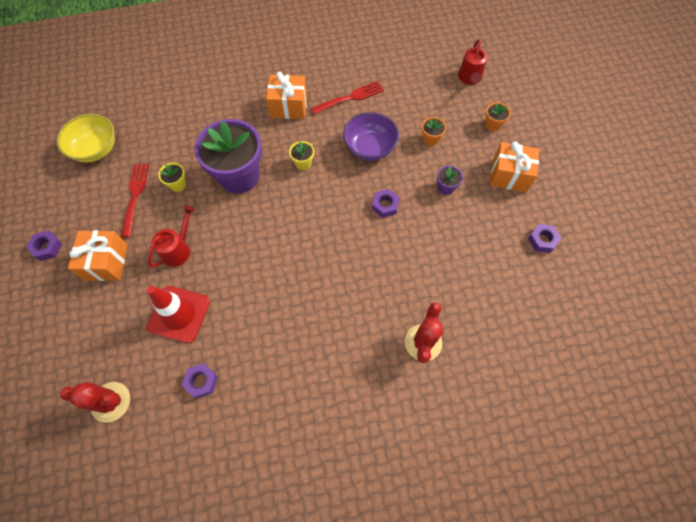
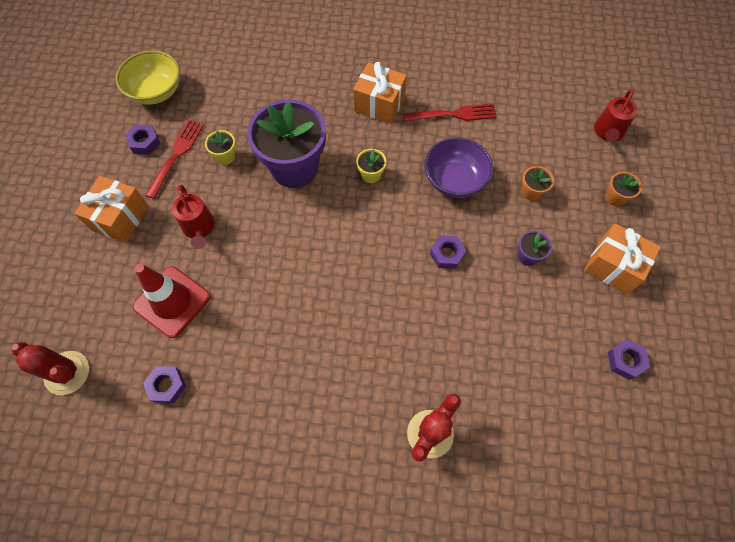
camera: 20 degrees right, 0 degrees up
purple nut [26,231,62,261] -> purple nut moved to [125,124,160,155]
red watering can [148,205,195,267] -> red watering can turned 105 degrees clockwise [172,185,215,249]

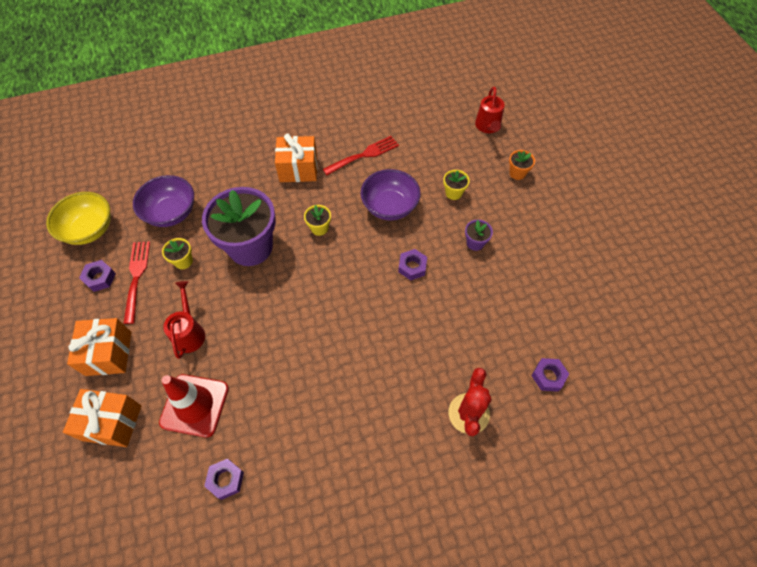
camera: 25 degrees left, 5 degrees down
red cactus [12,342,89,395] -> none
red watering can [172,185,215,249] -> red watering can turned 135 degrees counterclockwise [163,281,205,359]
orange flower pot [522,166,554,201] -> yellow flower pot [443,170,470,200]
orange gift [584,224,661,294] -> orange gift moved to [63,389,141,447]
purple nut [608,339,650,380] -> purple nut moved to [532,358,569,392]
none -> purple bowl [133,175,194,227]

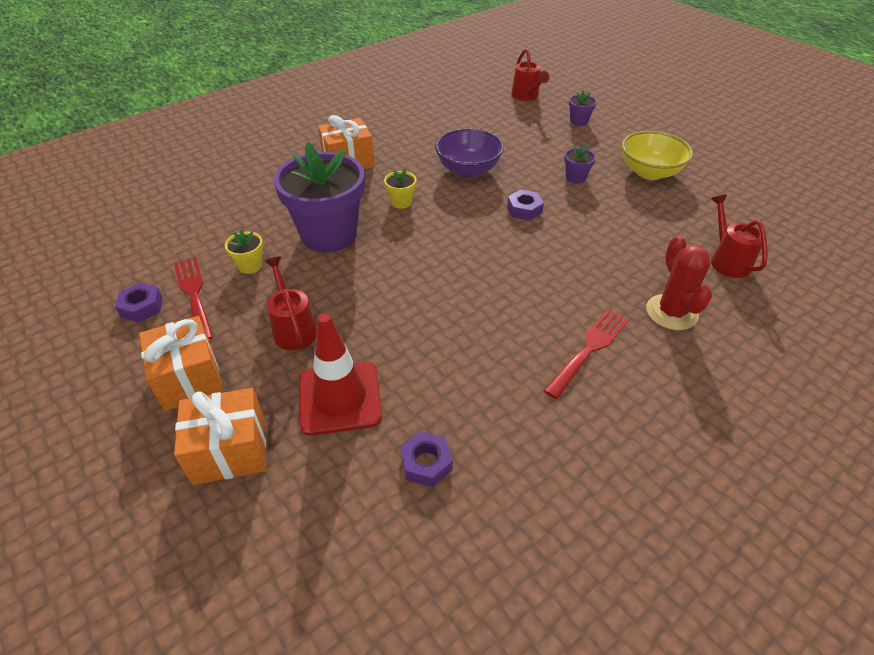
camera: 20 degrees left, 15 degrees down
yellow bowl [46,192,111,245] -> yellow bowl moved to [621,131,693,180]
purple bowl [133,175,194,227] -> none
red fork [323,136,399,175] -> red fork moved to [543,309,629,399]
yellow flower pot [443,170,470,200] -> none
orange flower pot [509,150,535,180] -> purple flower pot [569,90,597,126]
purple nut [532,358,569,392] -> red watering can [711,194,768,278]

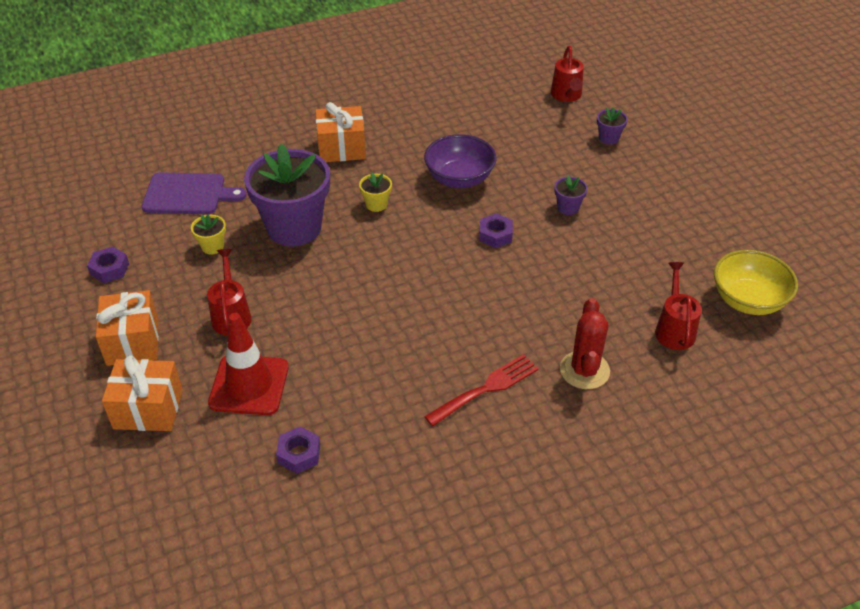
camera: 15 degrees right, 0 degrees up
red fork [174,257,213,340] -> none
yellow bowl [621,131,693,180] -> yellow bowl moved to [714,250,798,315]
none -> purple cutting board [142,172,247,214]

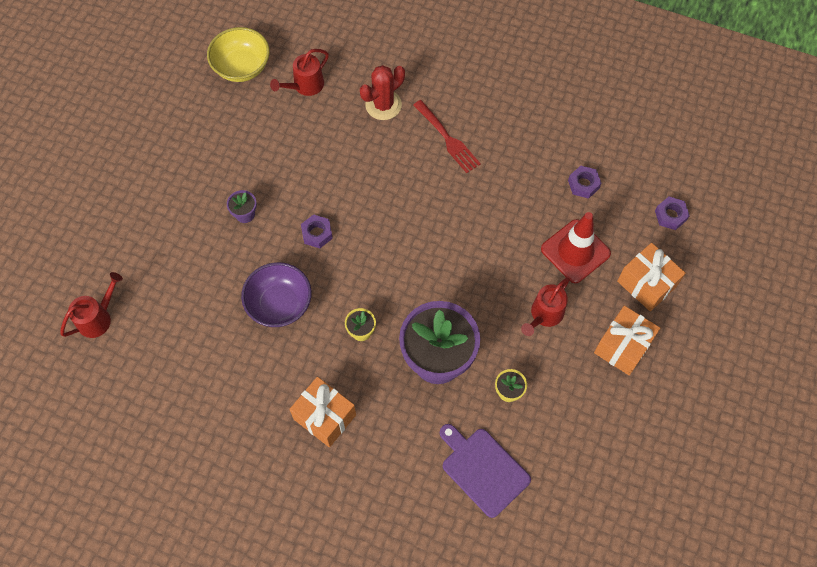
camera: 135 degrees left, 20 degrees up
purple nut [87,247,129,283] -> purple nut moved to [655,197,690,230]
red fork [424,354,539,426] -> red fork turned 135 degrees counterclockwise [413,100,481,173]
purple flower pot [597,107,628,145] -> none

